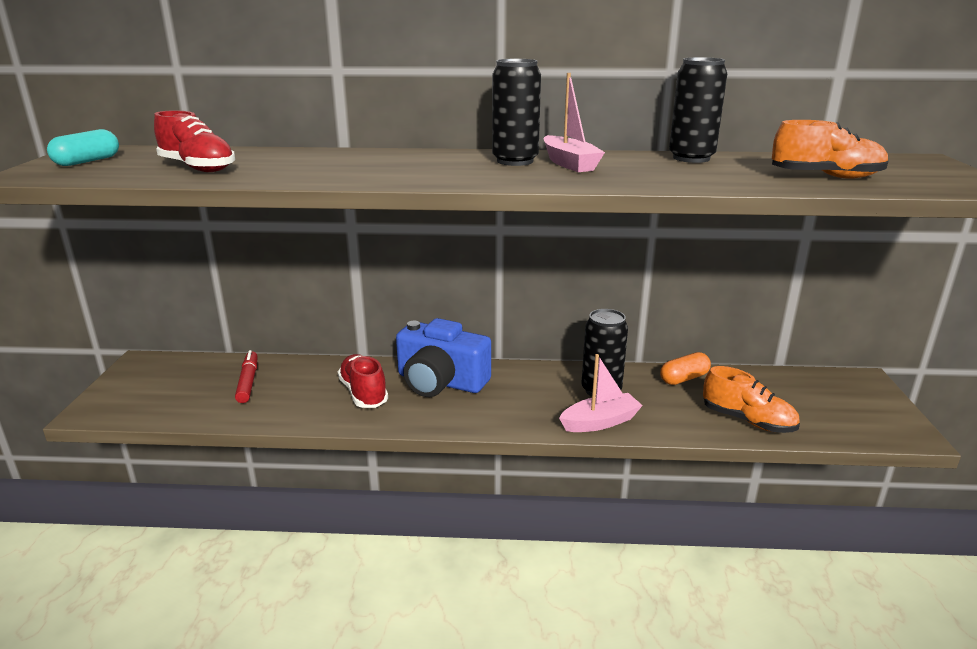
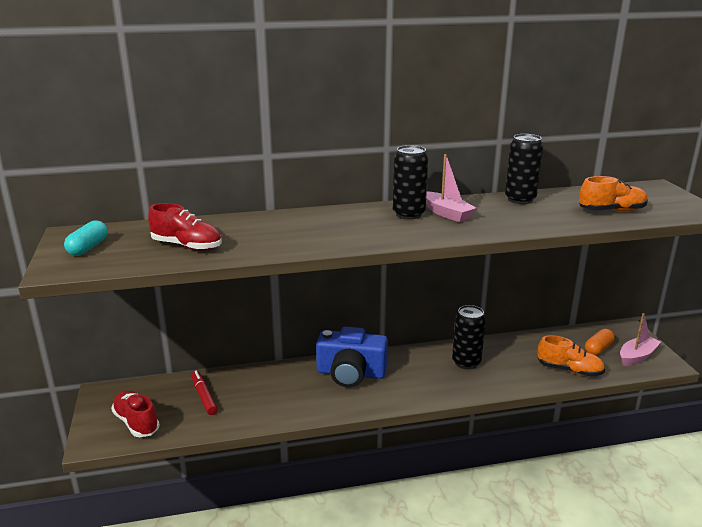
camera: 15 degrees left, 0 degrees up
red shoe [338,354,388,408] -> red shoe moved to [111,391,160,437]
pink boat [559,354,643,432] -> pink boat moved to [620,313,661,366]
orange capsule [660,352,711,385] -> orange capsule moved to [585,329,615,355]

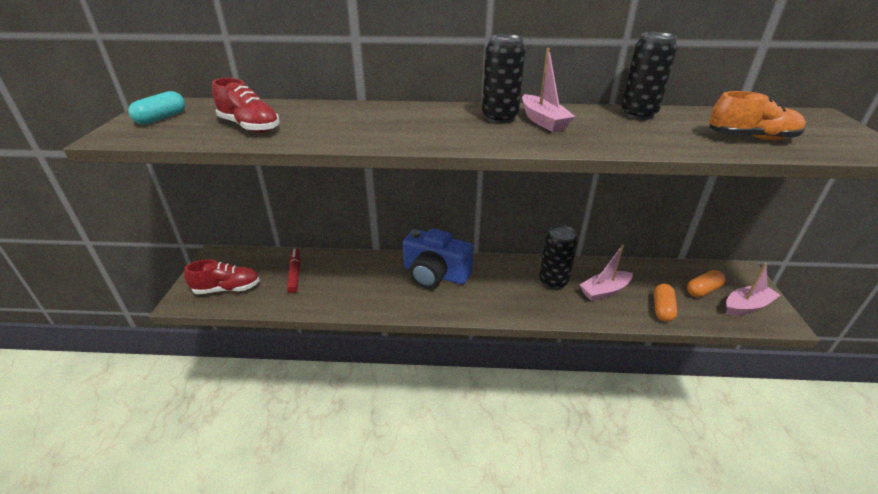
camera: 15 degrees right, 10 degrees up
red shoe [111,391,160,437] -> red shoe turned 105 degrees clockwise [184,259,260,294]
orange shoe [537,335,605,377] -> orange capsule [654,284,677,322]
none -> pink boat [580,244,633,301]

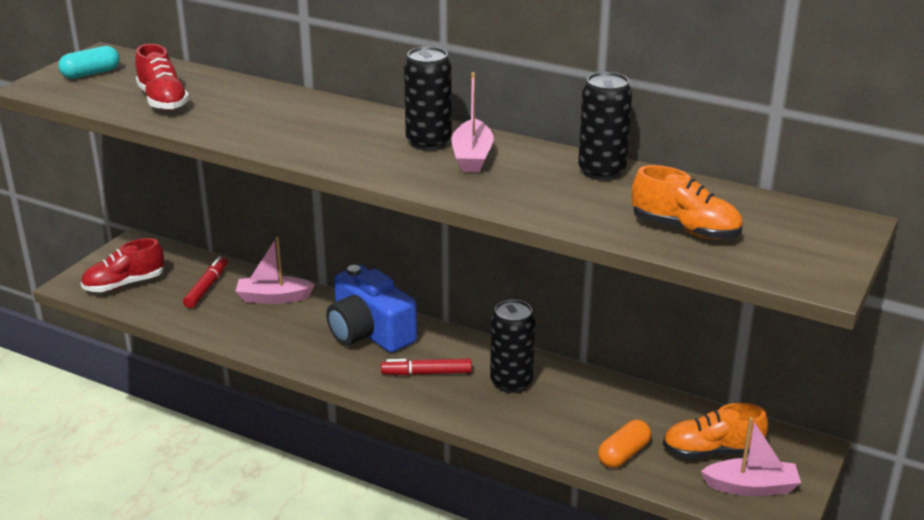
camera: 25 degrees right, 5 degrees down
red shoe [184,259,260,294] -> red shoe turned 135 degrees clockwise [81,238,164,292]
pink boat [580,244,633,301] -> pink boat moved to [235,237,315,304]
orange capsule [687,270,726,297] -> orange shoe [663,403,768,458]
none -> red marker [381,359,472,375]

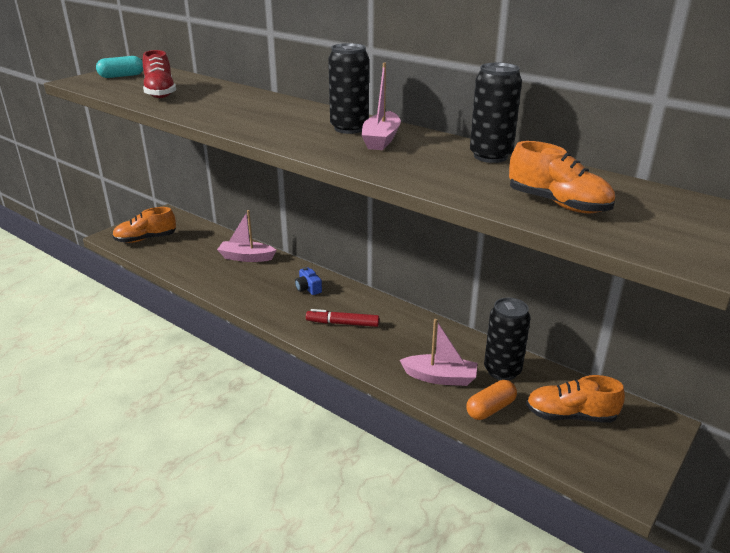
camera: 10 degrees right, 0 degrees up
red shoe [81,238,164,292] -> orange shoe [112,207,176,243]
red marker [183,256,227,308] -> none
blue camera [326,265,417,353] -> blue camera [295,267,322,295], size x0.40
black can [490,300,535,393] -> black can moved to [484,298,531,380]
pink boat [701,417,801,496] -> pink boat moved to [400,319,477,386]

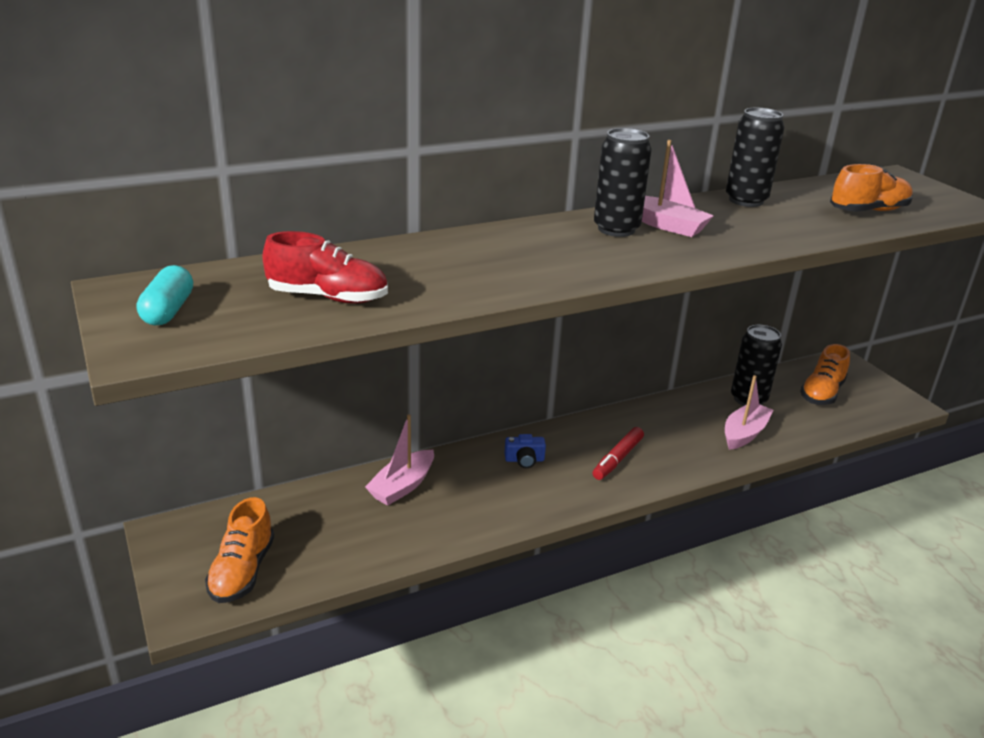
camera: 65 degrees left, 0 degrees up
orange capsule [466,380,517,420] -> none

